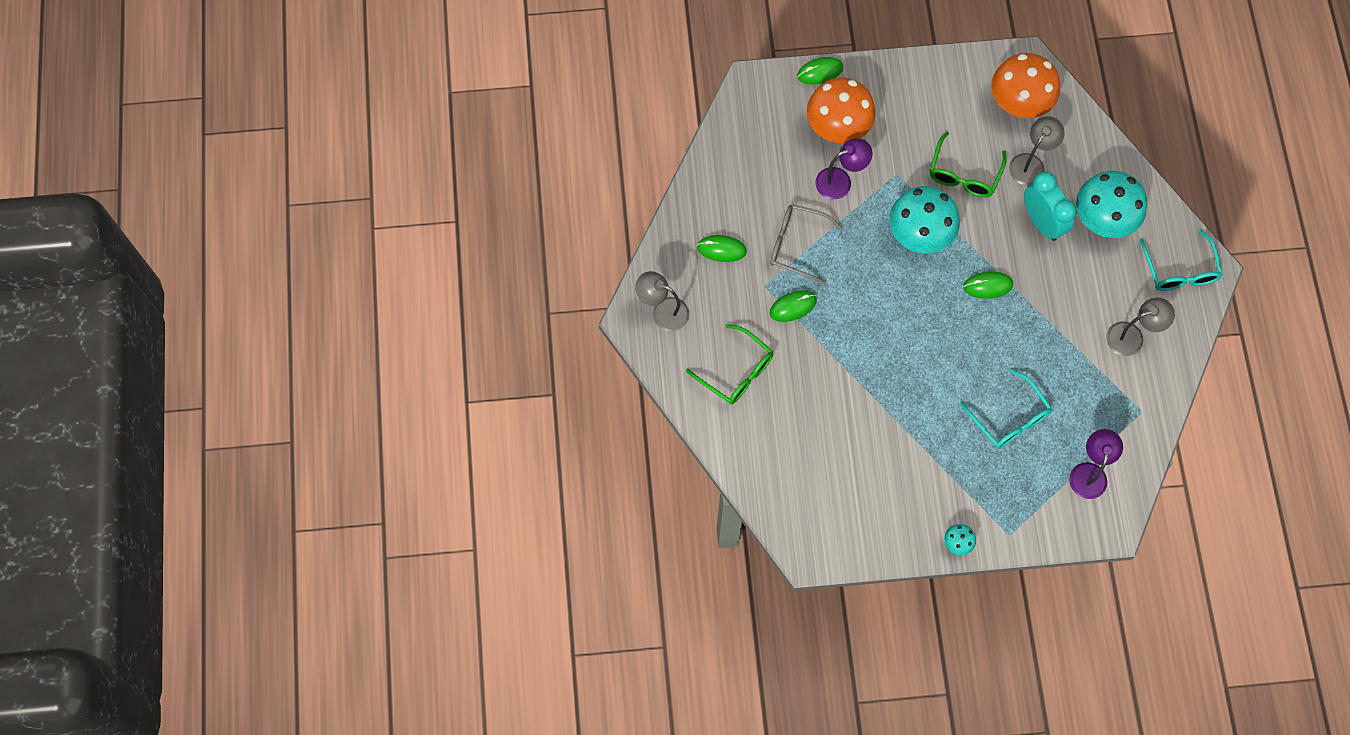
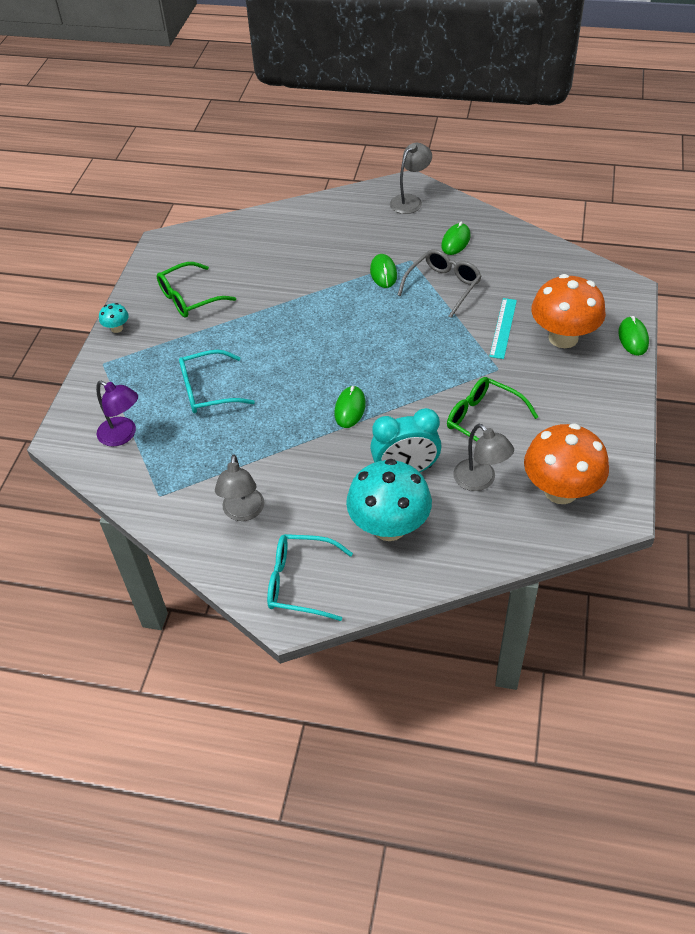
camera: 110 degrees right, 20 degrees down
green glasses [686,324,773,404] -> green glasses moved to [157,262,236,318]
purple lamp [815,138,873,199] -> turquoise ruler [489,298,517,359]
turquoise mushroom [889,186,960,254] -> none

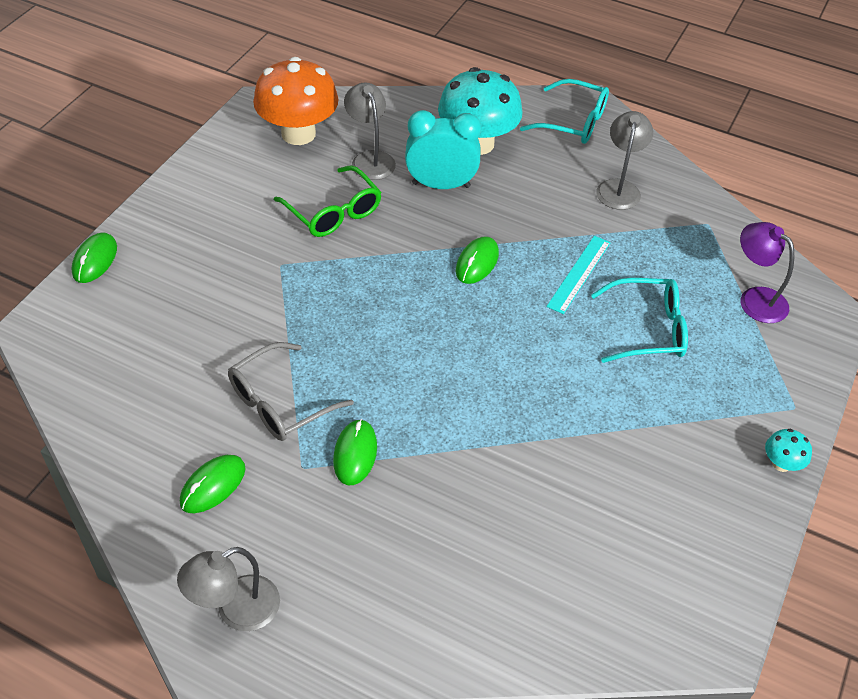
camera: 170 degrees left, 0 degrees up
green glasses [157,262,236,318] -> none
turquoise ruler [489,298,517,359] -> turquoise ruler moved to [546,236,611,314]
orange mushroom [531,274,606,348] -> none

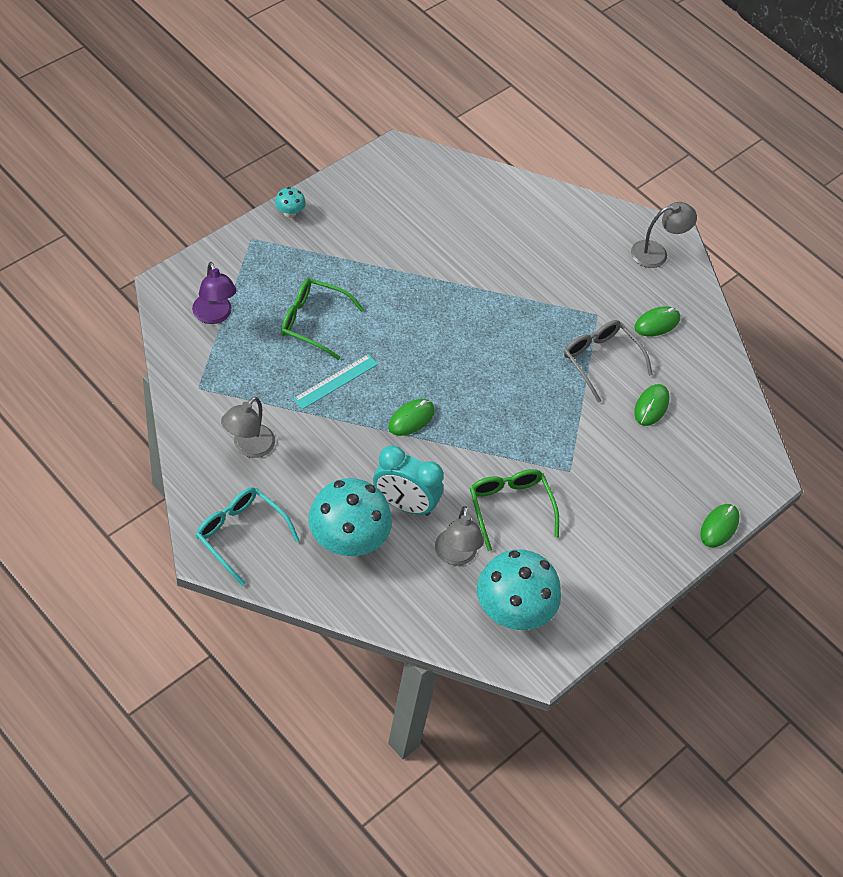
camera: 165 degrees left, 5 degrees up
grey glasses [228,342,354,441] -> grey glasses turned 105 degrees counterclockwise [564,320,653,403]
orange mushroom [253,57,338,145] -> turquoise mushroom [477,549,561,630]
green mouse [333,419,377,485] -> green mouse moved to [634,384,670,426]
turquoise glasses [591,278,688,363] -> green glasses [281,278,364,360]

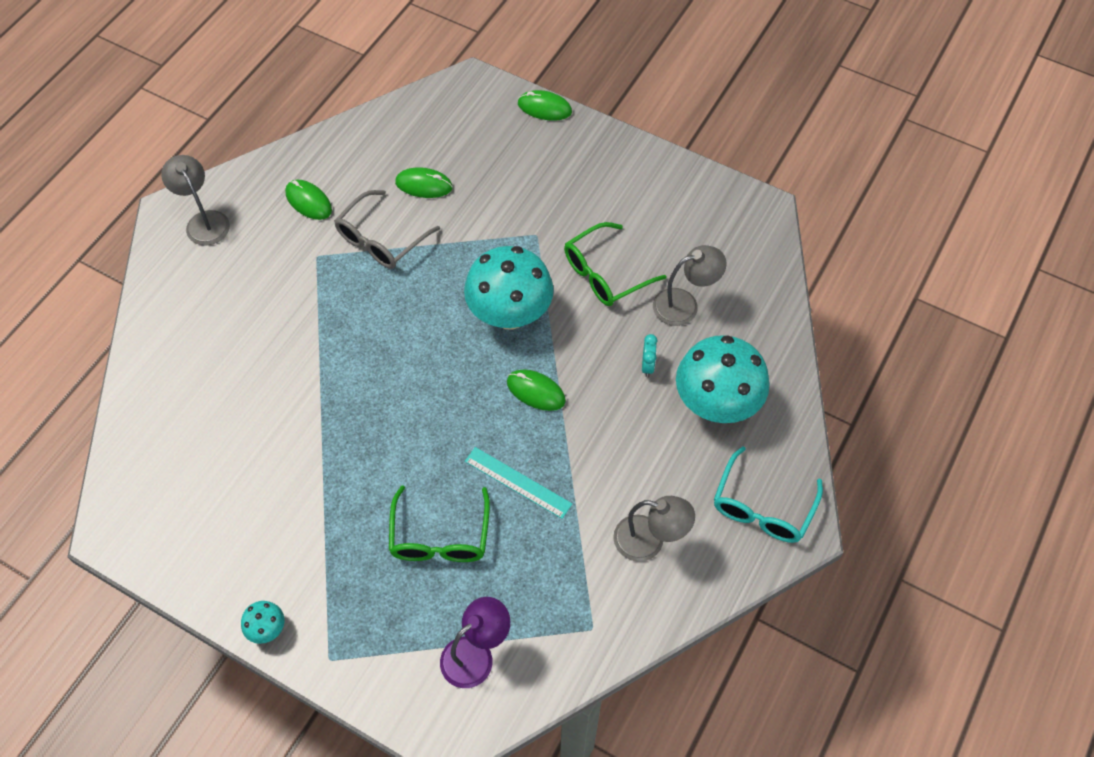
camera: 100 degrees left, 5 degrees up
turquoise clock [373,445,443,516] -> turquoise clock [642,334,657,377], size x0.44
turquoise mushroom [477,549,561,630] -> turquoise mushroom moved to [464,246,554,330]

